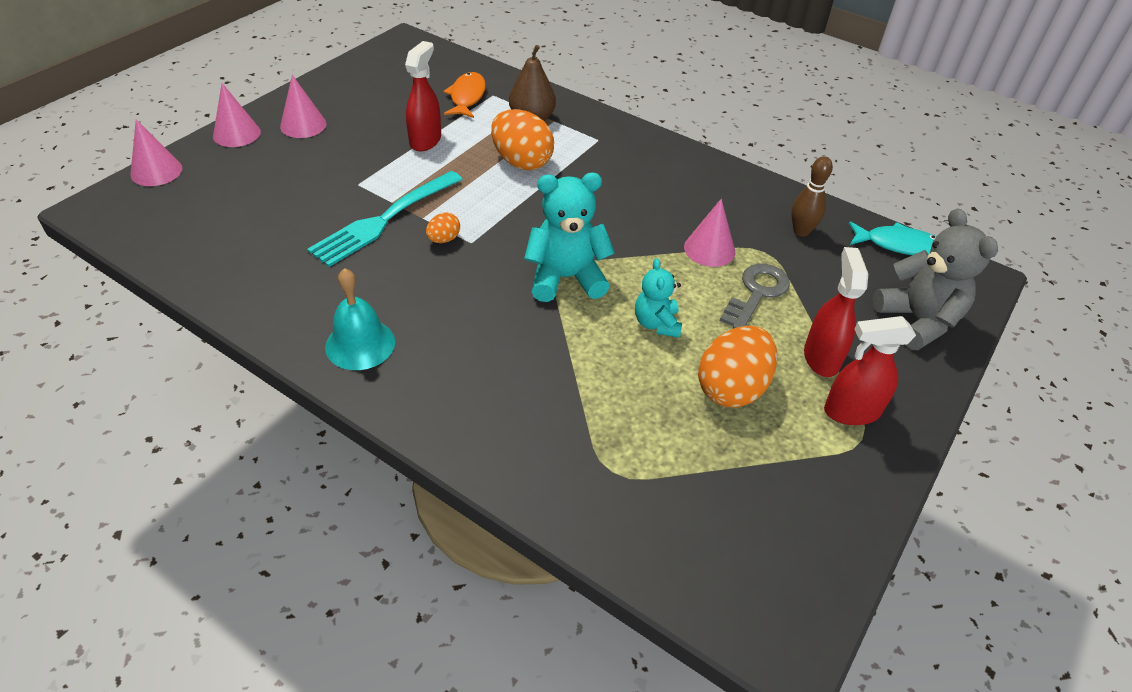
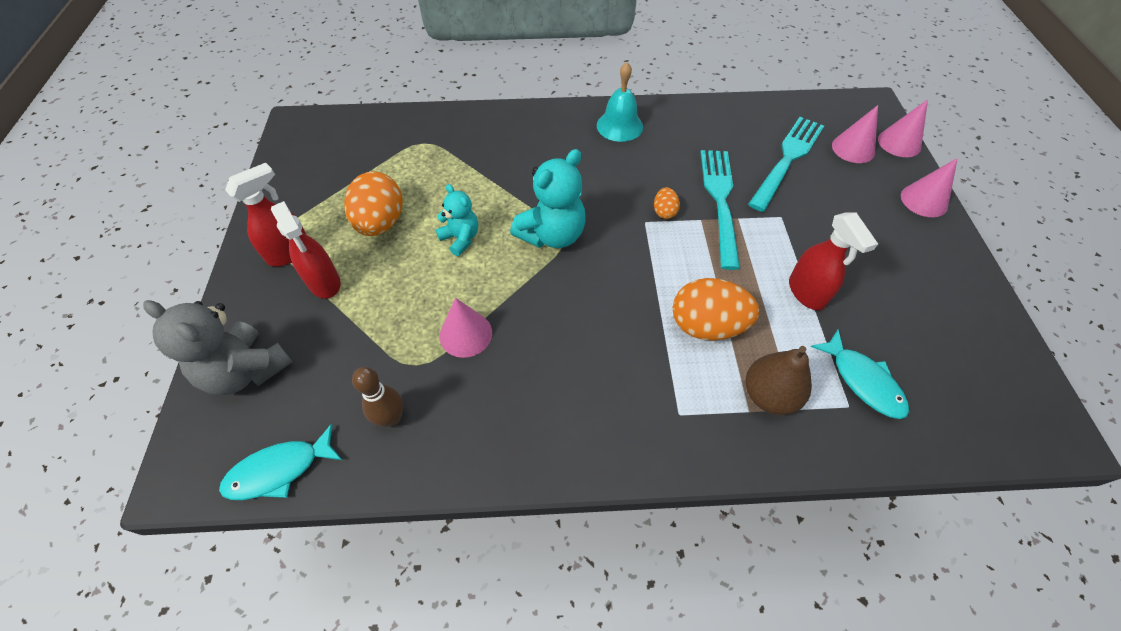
camera: 145 degrees right, 10 degrees up
pink cone [280,75,326,138] -> pink cone moved to [832,105,878,163]
orange fish [443,72,486,118] -> turquoise fish [811,330,909,419]
grey key [720,264,790,328] -> none
none -> turquoise fork [748,117,824,212]

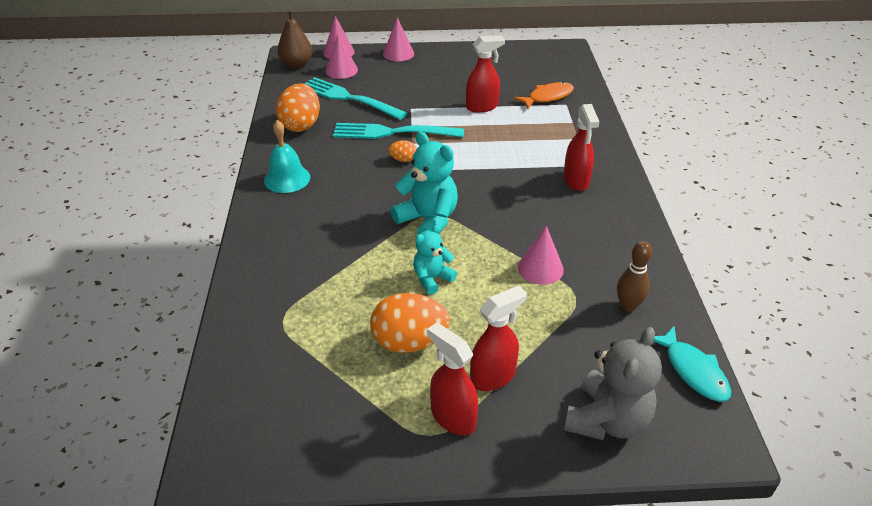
camera: 90 degrees left, 15 degrees down
orange egg [673,278,759,341] -> orange egg moved to [276,83,320,132]
brown pear [746,346,812,415] -> brown pear moved to [277,10,312,68]
turquoise fish [811,330,909,419] -> orange fish [514,82,574,109]
none -> red spray bottle [563,104,599,191]

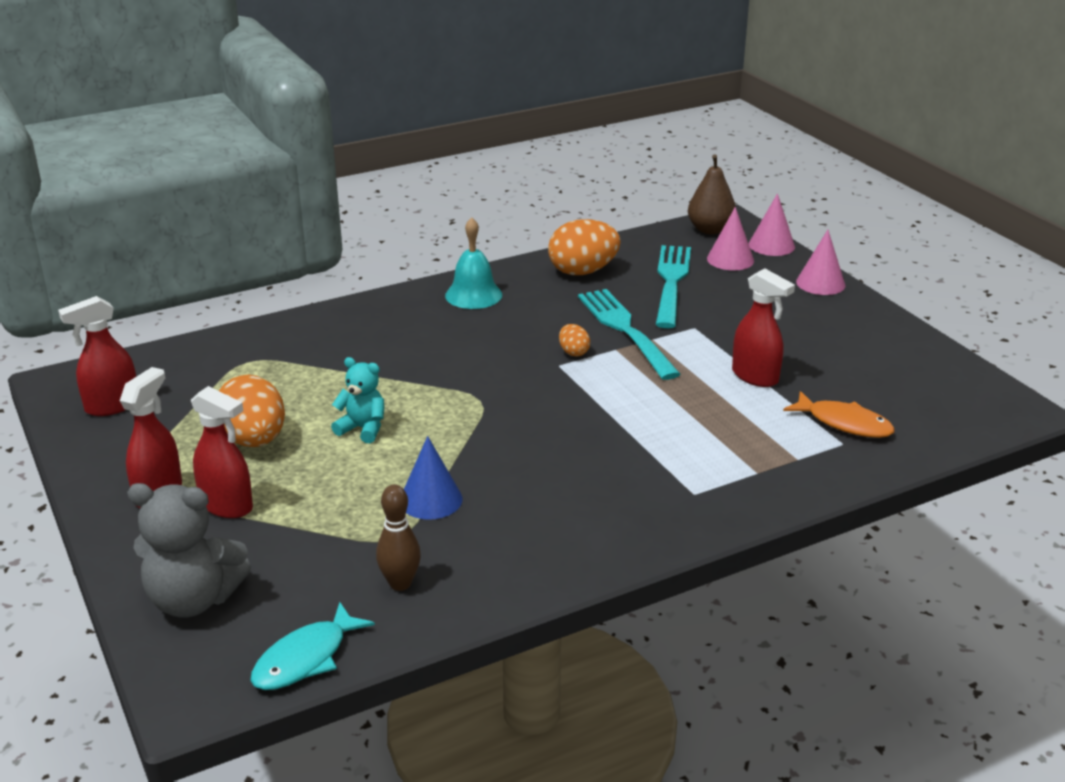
camera: 65 degrees right, 10 degrees down
turquoise teddy bear [390,132,458,235] -> none
pink cone [518,226,564,285] -> blue cone [404,436,463,520]
red spray bottle [563,104,599,191] -> red spray bottle moved to [58,296,136,416]

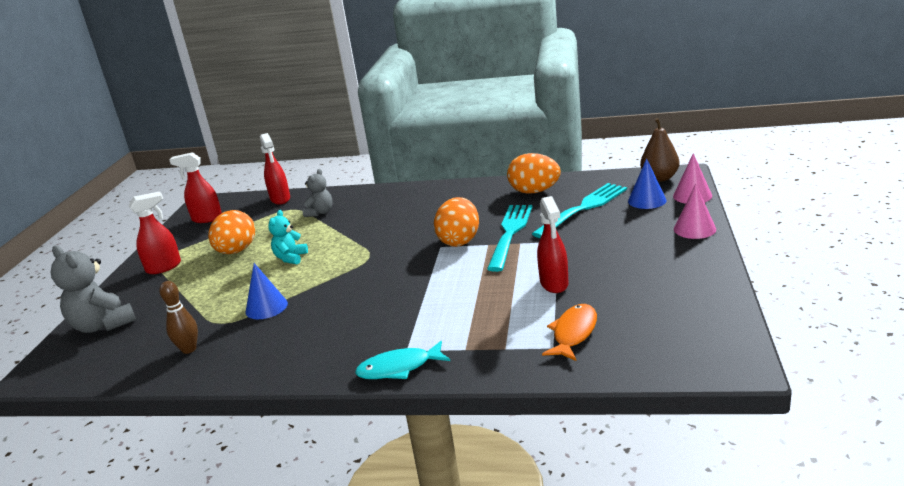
camera: 40 degrees right, 5 degrees down
red spray bottle [191,386,253,518] -> red spray bottle moved to [260,133,290,204]
turquoise fish [250,602,375,690] -> turquoise fish moved to [355,341,450,379]
turquoise teddy bear [331,357,384,443] -> turquoise teddy bear turned 135 degrees counterclockwise [268,210,308,265]
turquoise bell [445,217,502,309] -> none
orange egg [559,324,590,357] -> orange egg [434,197,479,247], size x2.07
pink cone [707,207,754,270] -> blue cone [628,158,666,209]
orange fish [783,391,895,438] -> orange fish turned 135 degrees counterclockwise [542,304,597,361]
none -> grey teddy bear [303,169,332,217]

